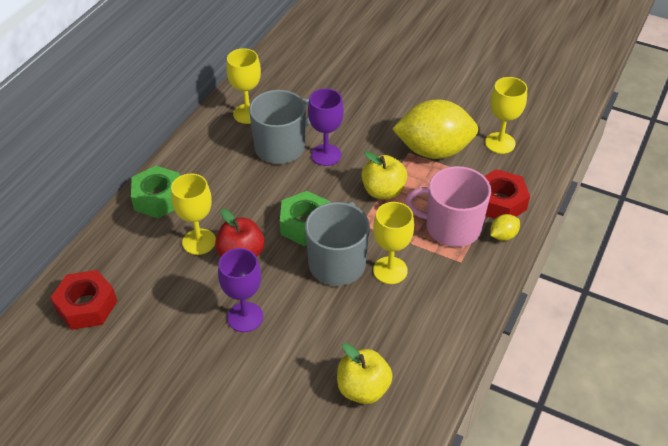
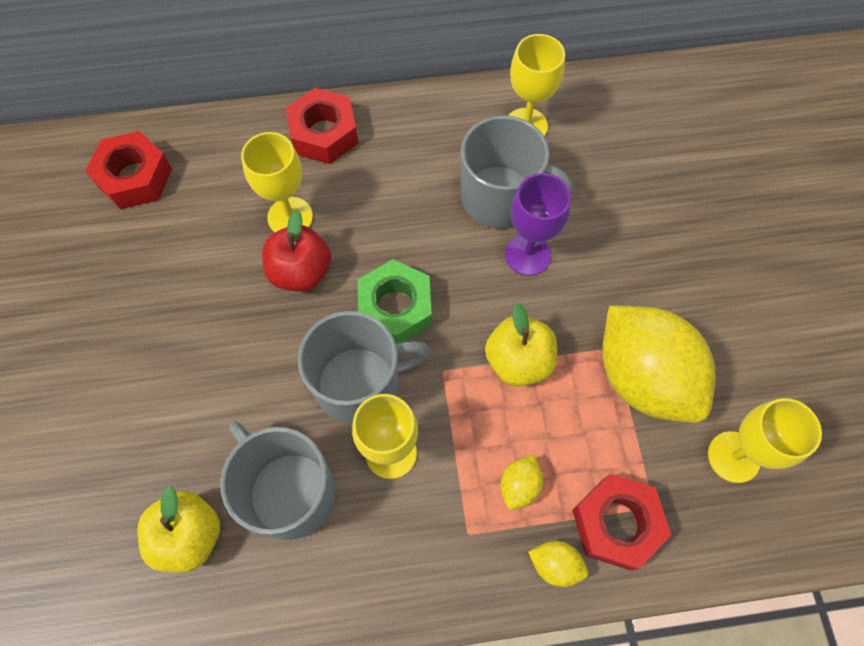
camera: 55 degrees right, 20 degrees up
green nut [131,166,180,218] -> red nut [286,88,358,164]
purple goblet [218,248,263,332] -> none
pink mug [405,166,491,247] -> yellow lemon [500,455,543,510]
none -> grey mug [220,421,335,540]

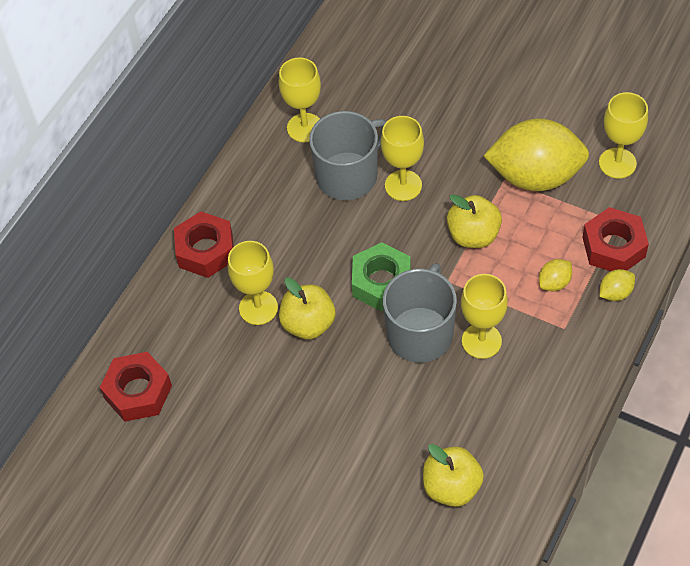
camera: 50 degrees left, 10 degrees down
grey mug [220,421,335,540] -> none
red apple [262,210,332,292] -> yellow apple [279,277,335,340]
yellow lemon [500,455,543,510] -> yellow lemon turned 75 degrees clockwise [539,259,572,291]
purple goblet [505,173,571,276] -> yellow goblet [381,116,424,201]

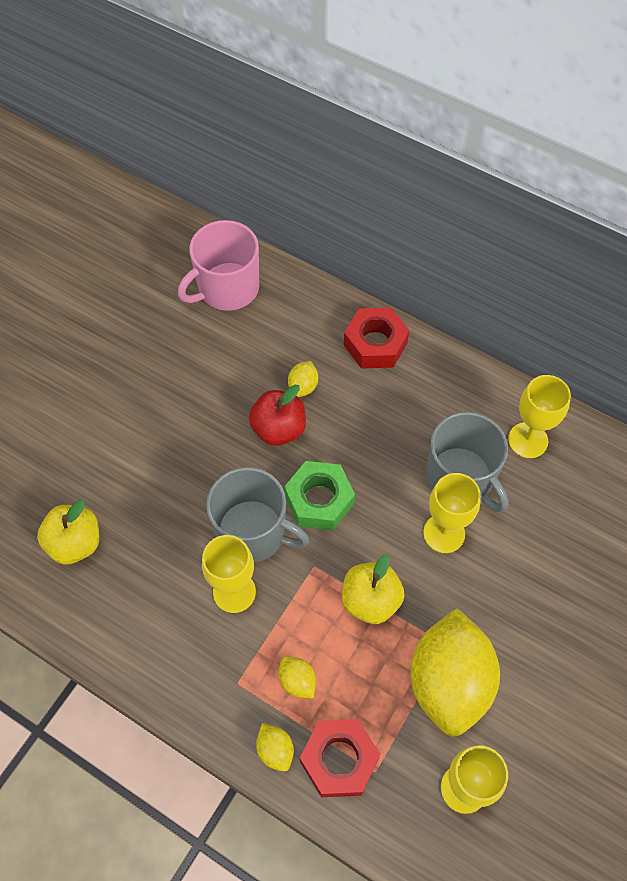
camera: 90 degrees right, 5 degrees up
red nut [100,352,172,421] -> pink mug [178,220,259,311]
yellow goblet [228,241,278,325] -> yellow lemon [288,361,318,397]
yellow apple [279,277,335,340] -> red apple [249,385,306,446]

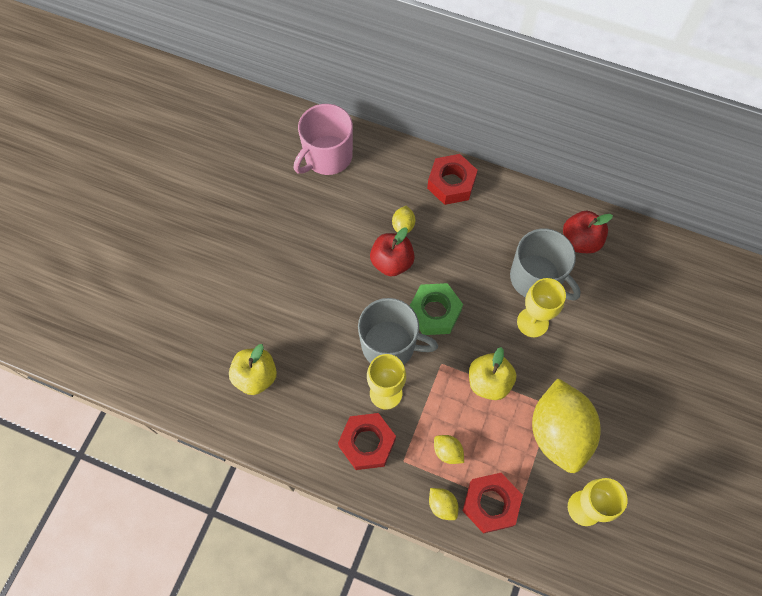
camera: 10 degrees left, 5 degrees up
yellow goblet [508,375,571,458] -> red apple [563,211,613,253]
none -> red nut [338,413,396,470]

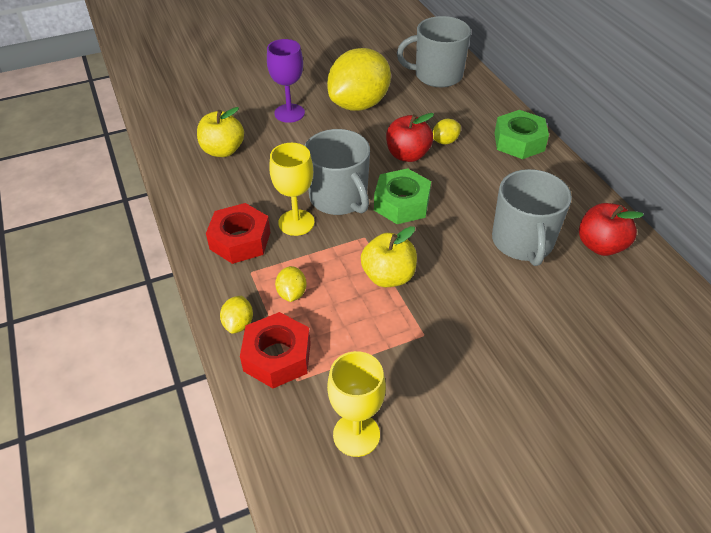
camera: 45 degrees right, 20 degrees down
pink mug [294,104,353,175] -> grey mug [397,16,471,87]
red nut [427,154,478,205] -> green nut [494,110,549,159]
yellow goblet [517,278,566,337] -> none
yellow lemon [532,378,601,473] -> yellow lemon moved to [327,48,391,111]
none -> purple goblet [267,39,305,123]

